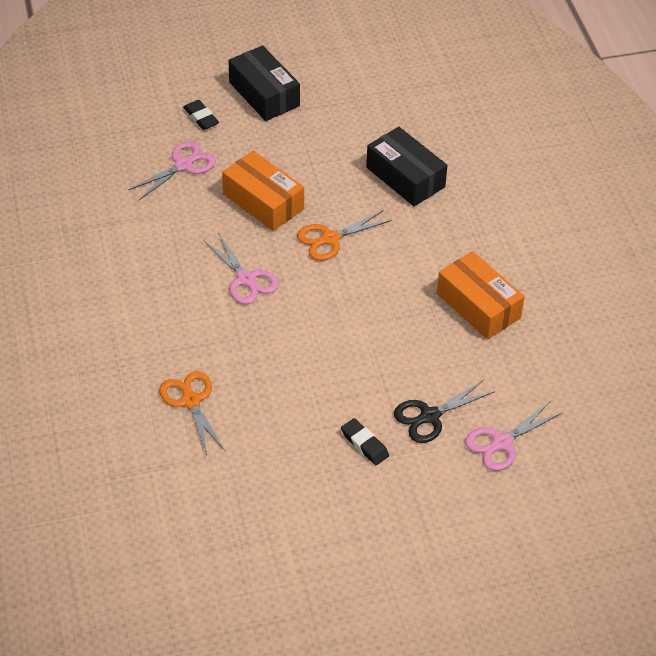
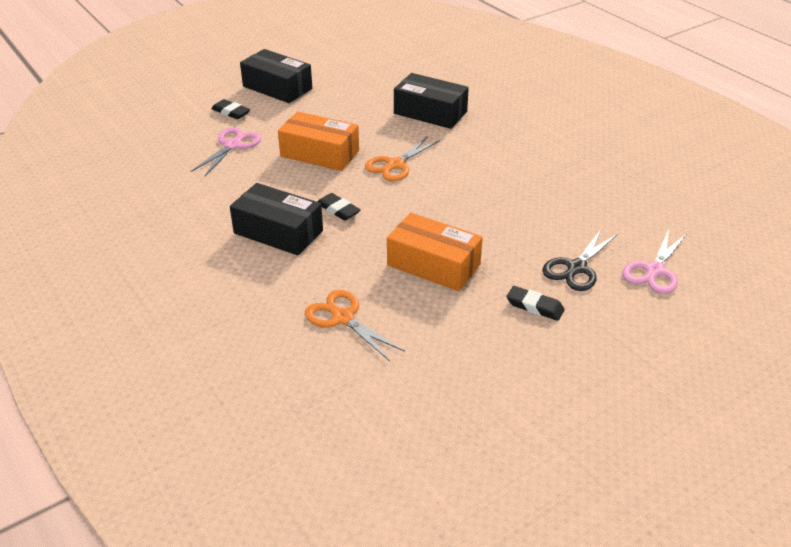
camera: 20 degrees left, 10 degrees down
pink scissors [203,233,279,304] -> black eraser [317,193,361,220]
orange box [437,251,525,339] -> orange box moved to [387,213,483,291]
none -> black box [230,183,323,256]

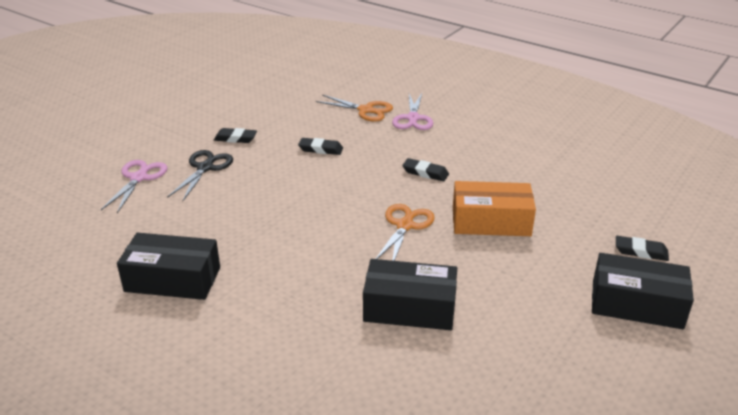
camera: 160 degrees right, 5 degrees down
pink scissors [190,127,261,177] -> pink scissors moved to [392,93,433,130]
black box [230,183,323,256] -> black box moved to [117,233,220,300]
orange box [387,213,483,291] -> black eraser [298,138,343,155]

